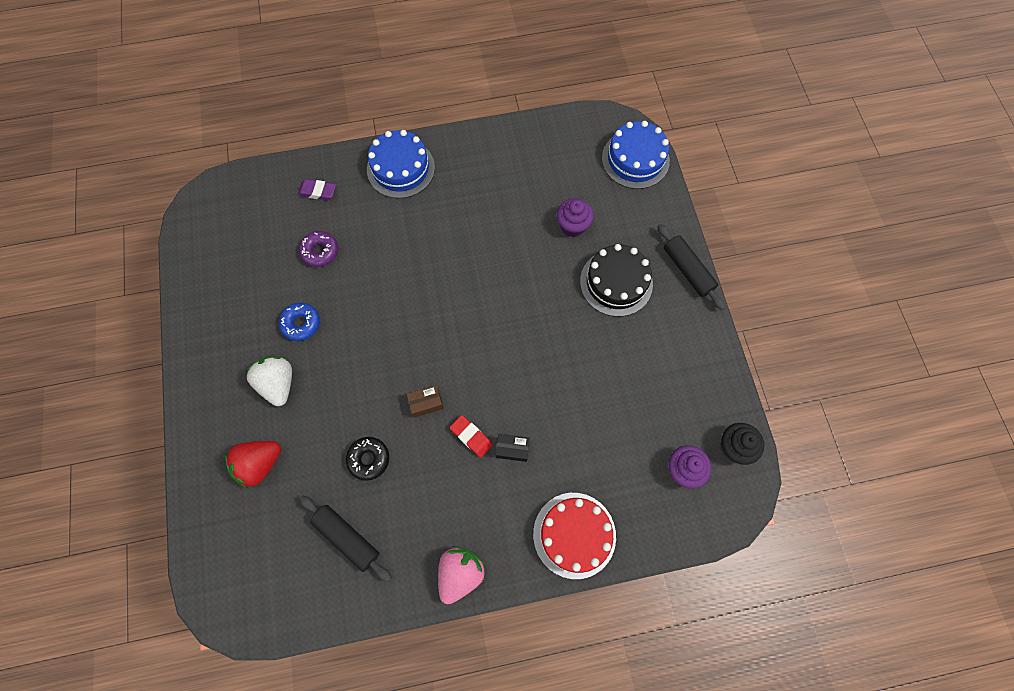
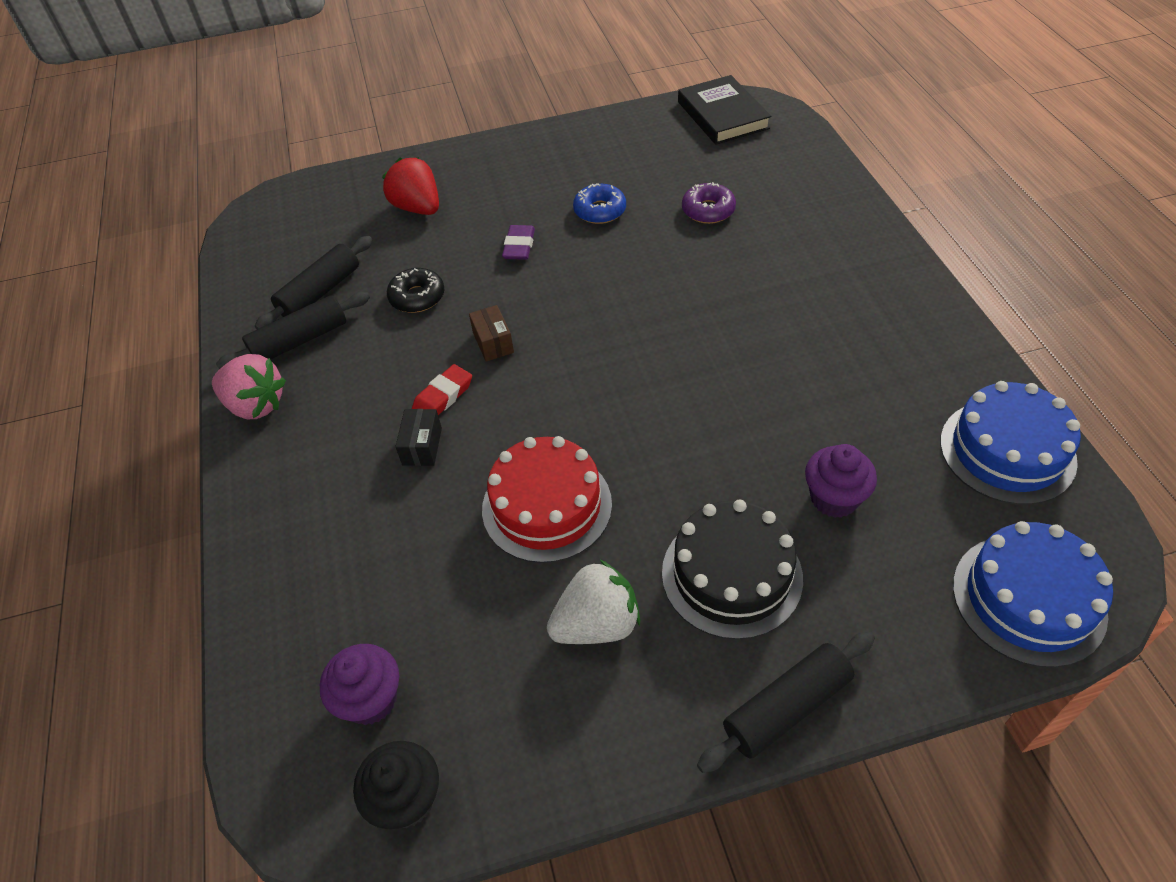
camera: 90 degrees right, 20 degrees down
white strawberry [246,356,292,406] -> white strawberry moved to [547,560,640,644]
purple eraser [298,179,336,200] -> purple eraser moved to [502,225,535,260]
blue cake [367,130,435,198] -> blue cake moved to [940,381,1081,505]
red cake [533,493,616,579] -> red cake moved to [482,436,612,563]
none -> black rolling pin [216,292,370,369]
none -> black book [678,75,772,145]

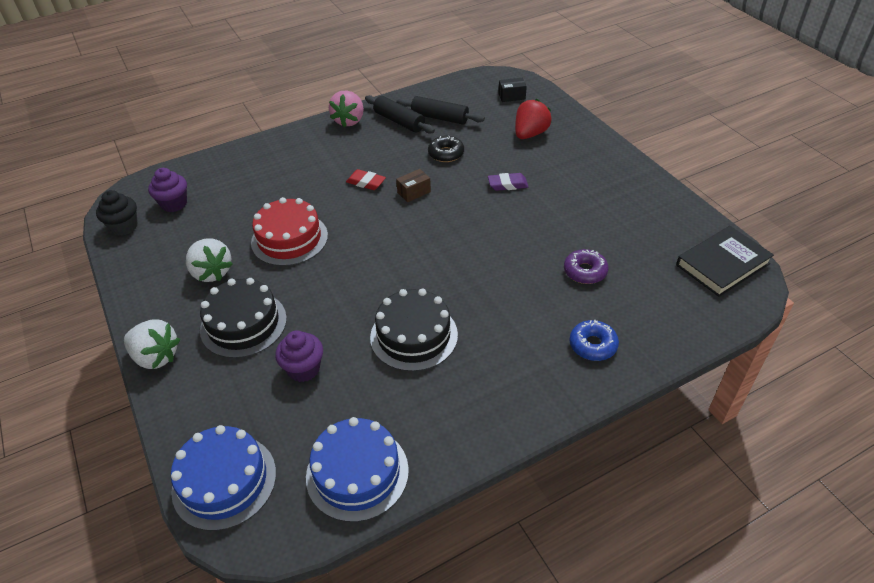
camera: 75 degrees right, 5 degrees down
black box [395,409,442,466] -> black box moved to [499,78,527,102]
blue donut [573,183,626,224] -> blue donut moved to [569,320,619,361]
black rolling pin [697,632,875,773] -> white strawberry [124,319,180,369]
none -> black cake [370,289,458,371]

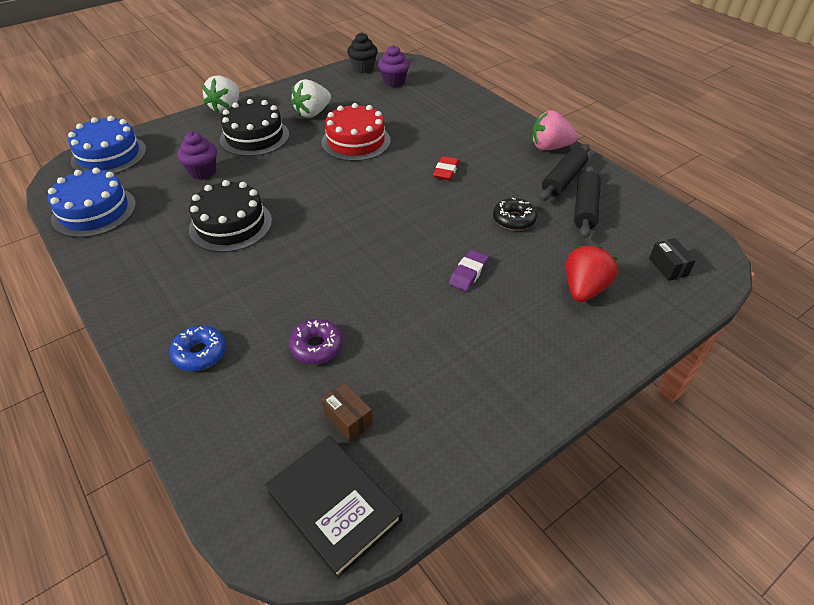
camera: 80 degrees right, 0 degrees up
brown box [396,169,431,202] -> brown box moved to [321,383,373,441]
purple eraser [488,173,528,191] -> purple eraser turned 45 degrees clockwise [449,250,488,291]
red strawberry [515,99,552,139] -> red strawberry turned 90 degrees counterclockwise [566,245,618,302]

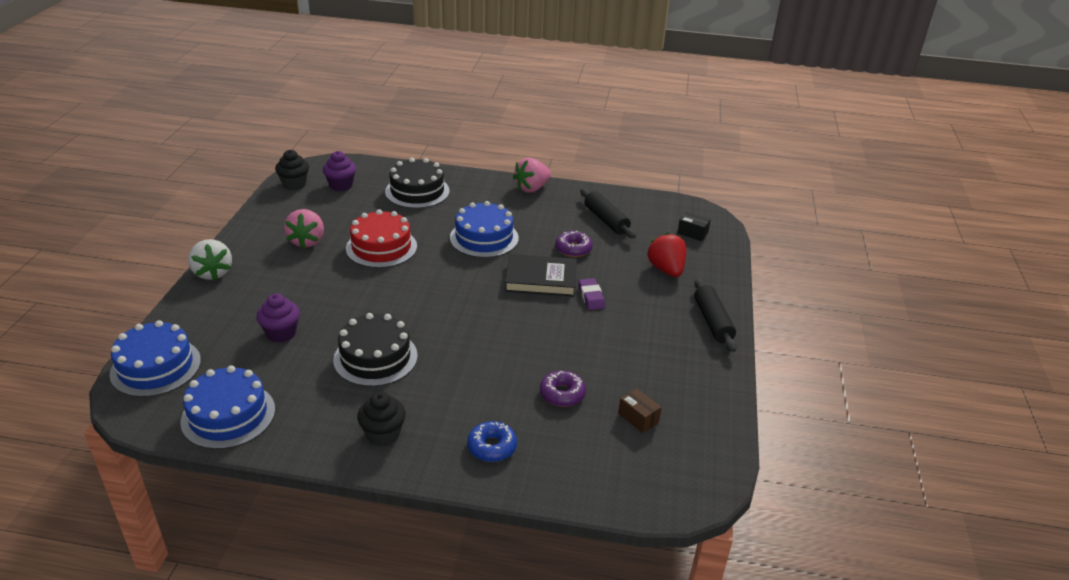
camera: 45 degrees left, 10 degrees down
black cake [220,99,289,156] -> black cake moved to [385,158,450,209]
black book [265,436,403,579] -> black book moved to [505,254,577,296]
white strawberry [291,79,331,118] -> pink strawberry [284,209,324,248]
brown box [321,383,373,441] -> brown box turned 45 degrees clockwise [618,388,662,433]
red eraser [433,156,459,181] -> blue cake [450,201,519,258]
black donut [493,198,537,231] -> purple donut [555,231,593,257]
black rolling pin [539,144,590,201] -> black rolling pin moved to [694,278,737,352]
none -> black cupcake [357,392,406,447]

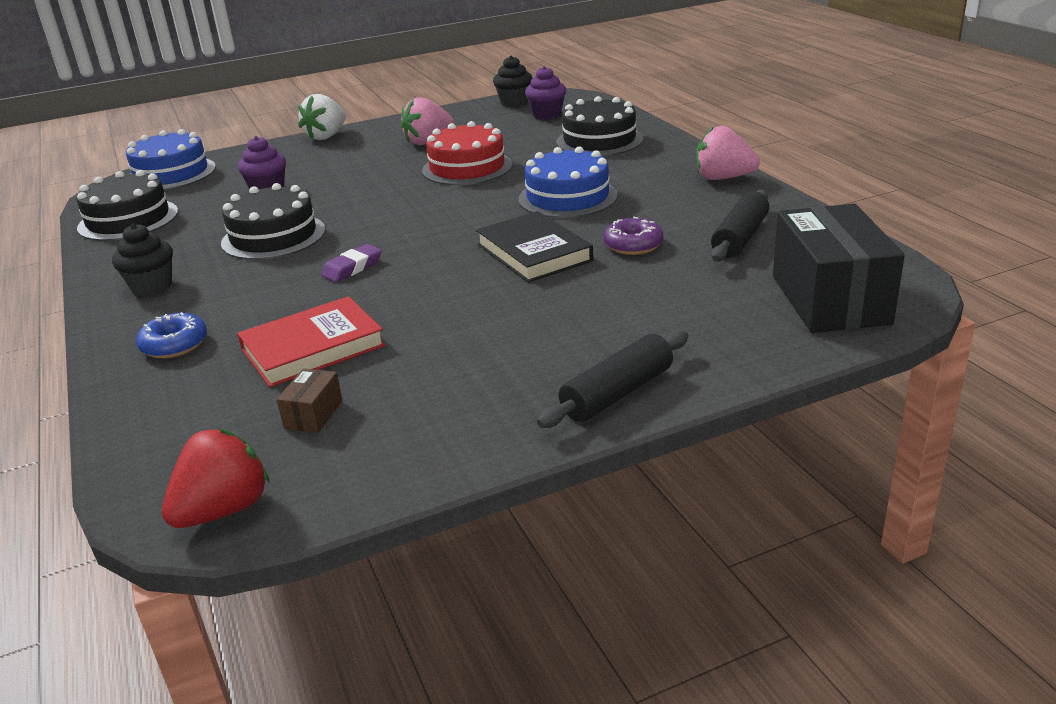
camera: 60 degrees right, 5 degrees down
blue cake [180,365,275,449] -> black cake [76,170,178,241]
purple donut [540,370,586,407] -> red book [237,296,386,387]
purple eraser [579,278,605,310] -> purple eraser moved to [321,244,382,282]
red strawberry [647,233,686,277] -> red strawberry moved to [162,428,270,528]
black box [677,212,711,241] -> black box [773,204,905,333], size x2.41

